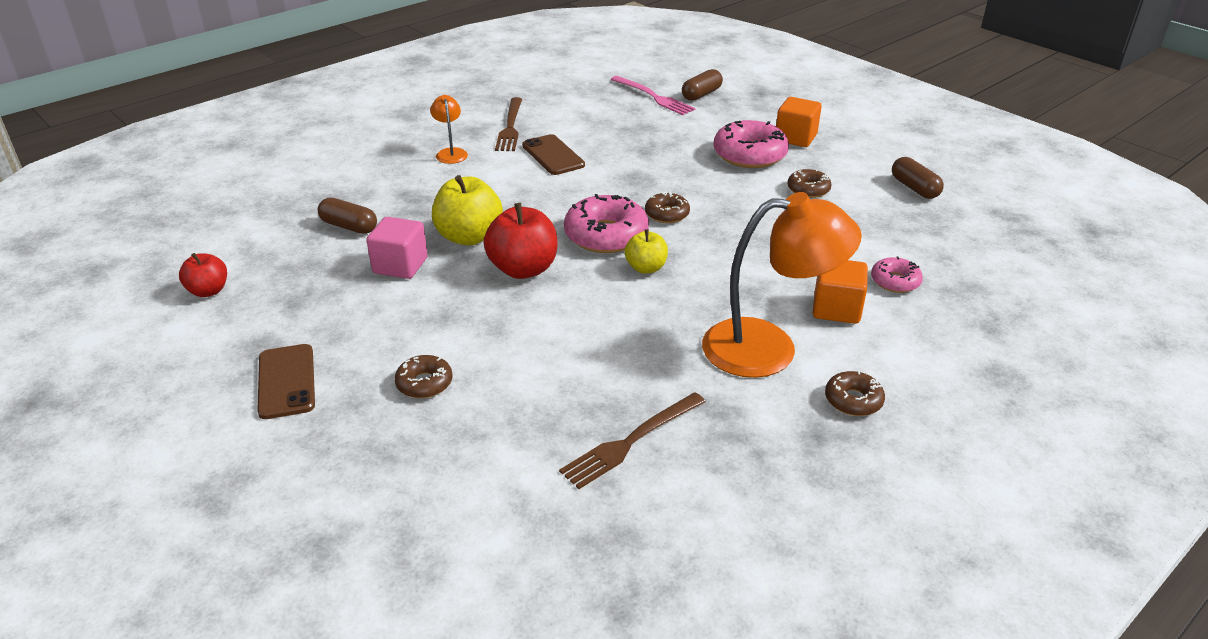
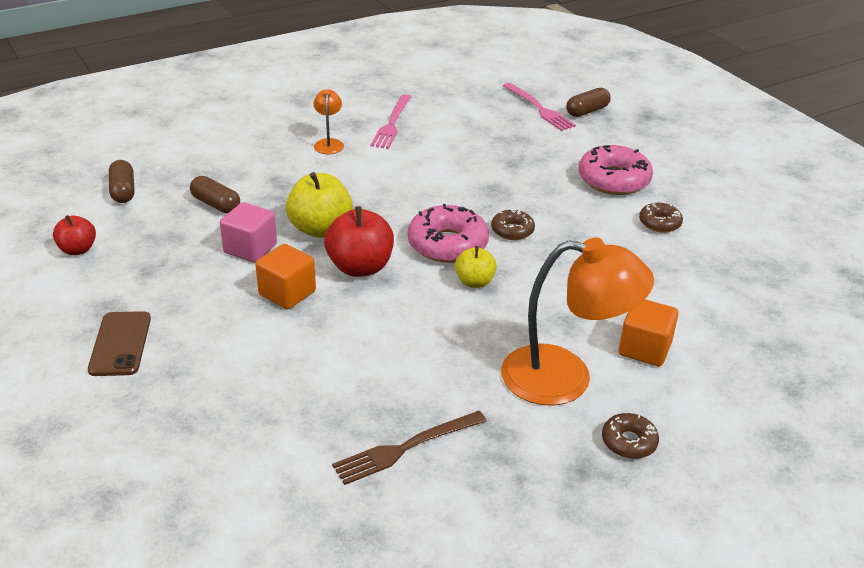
camera: 10 degrees right, 0 degrees up
brown donut [395,355,453,398] -> none
brown fork [495,97,522,151] -> pink fork [370,94,411,149]
brown phone [522,134,585,175] -> none
orange cube [776,97,822,147] -> orange cube moved to [255,244,316,309]
pink donut [871,256,923,293] -> none
brown capsule [892,157,944,199] -> brown capsule moved to [109,160,135,203]

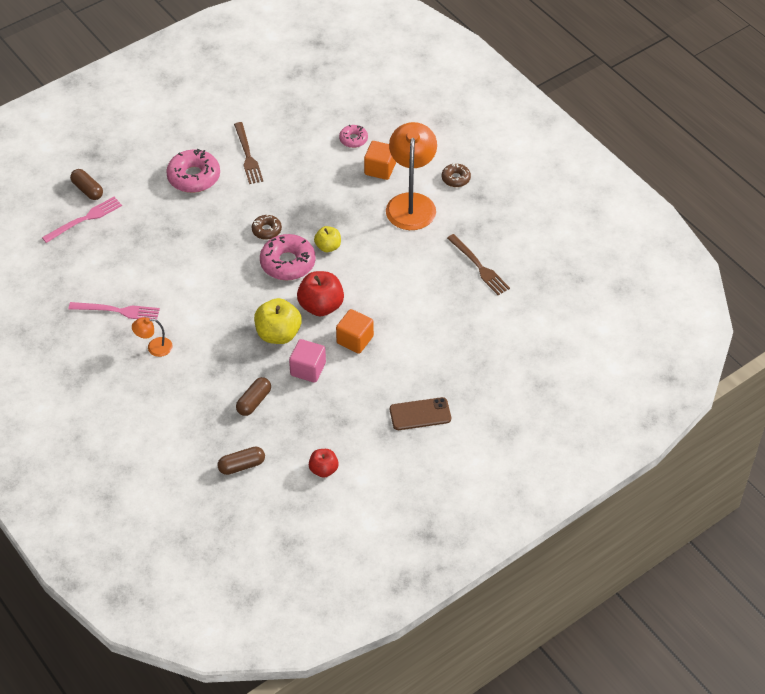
camera: 95 degrees left, 15 degrees up
brown donut [639,203,683,233] -> brown fork [234,122,263,184]
none -> pink donut [339,125,368,148]

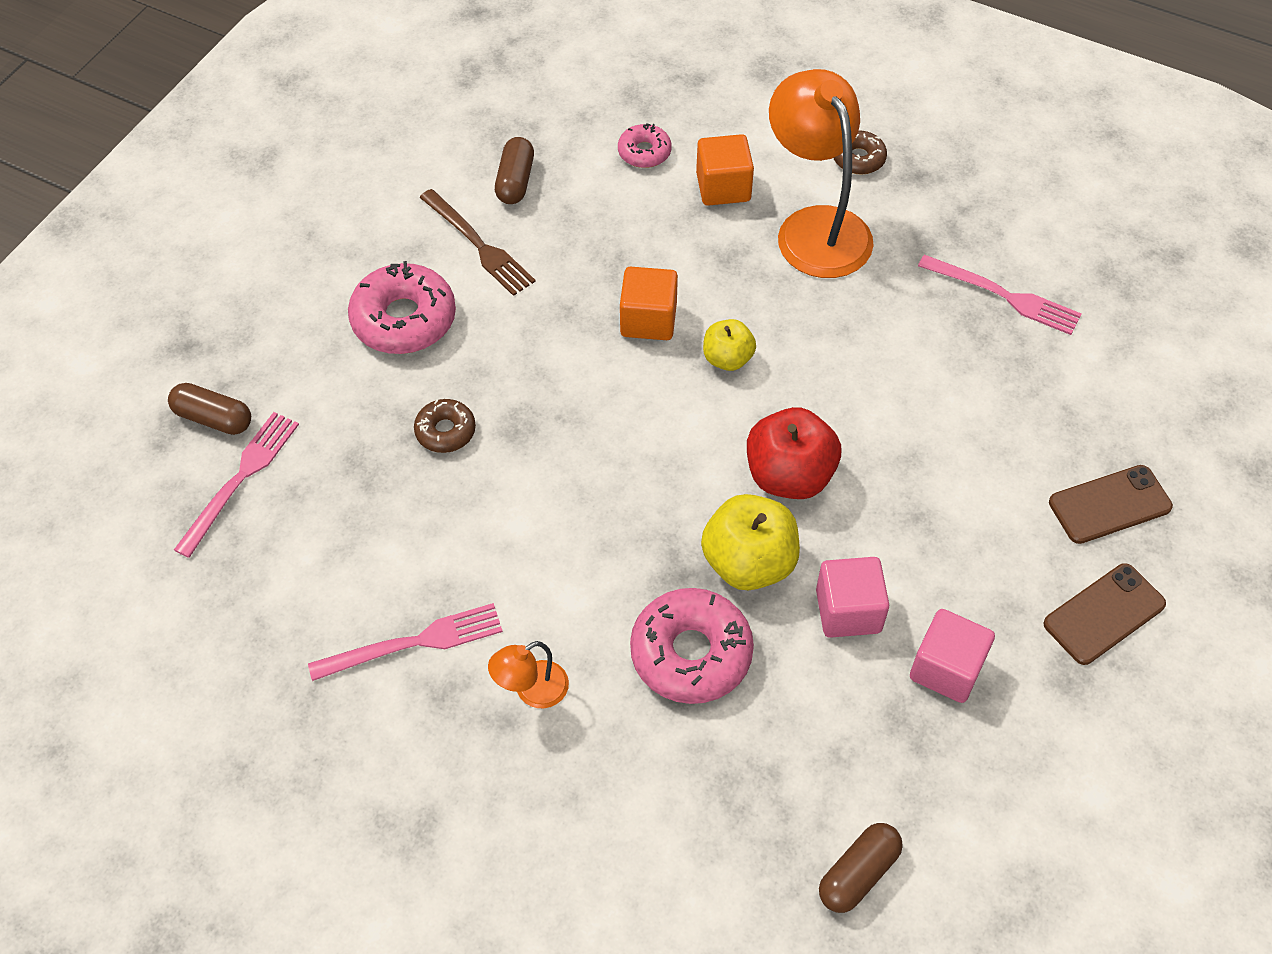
camera: 25 degrees left, 5 degrees up
brown capsule [236,377,271,416] -> brown capsule moved to [495,137,534,204]
brown donut [251,214,282,240] -> brown donut moved to [414,399,476,453]
pink donut [260,234,316,280] -> pink donut moved to [630,588,754,704]
red apple [309,449,339,478] -> none
orange cube [336,309,374,354] -> orange cube moved to [620,267,678,340]
brown fork [447,234,510,295] -> pink fork [918,255,1082,335]
none -> pink cube [910,609,995,703]
none -> brown phone [1049,465,1173,544]

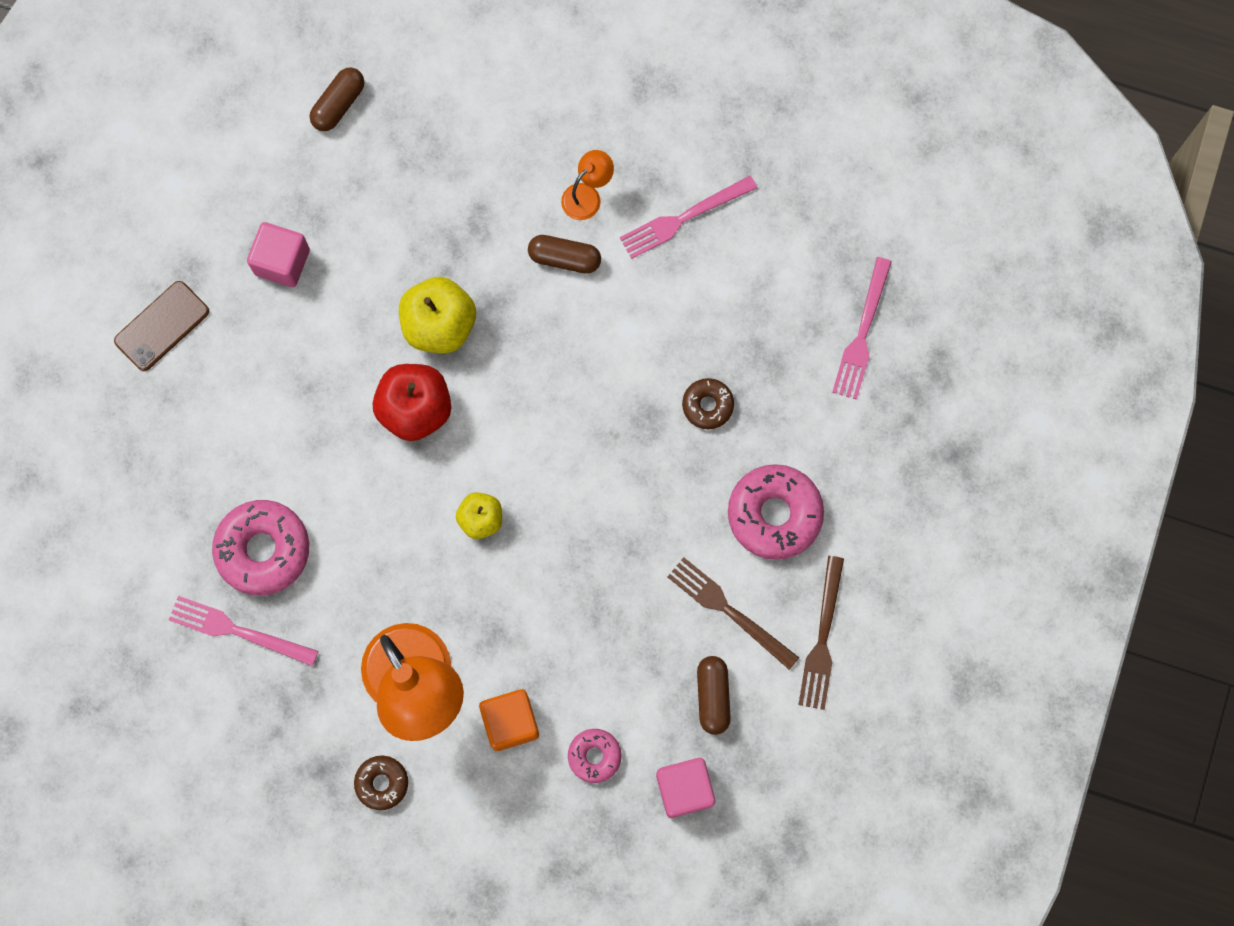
camera: 170 degrees right, 20 degrees up
brown capsule [168,383,251,435] -> brown capsule moved to [528,235,601,274]
orange cube [620,267,678,340] -> none
pink donut [630,588,754,704] -> pink donut moved to [212,500,309,596]
pink cube [816,557,889,638] -> pink cube moved to [656,758,715,818]
brown phone [1049,465,1173,544] -> none
none -> brown fork [799,556,844,710]

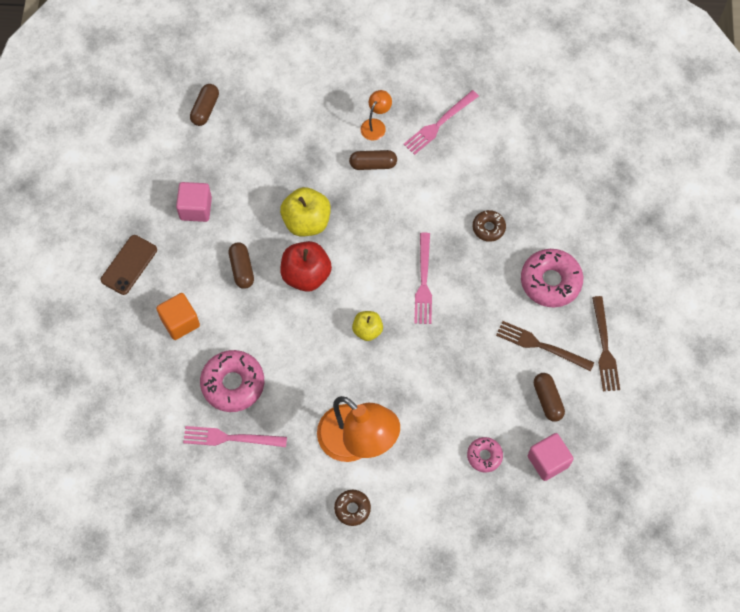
camera: 15 degrees left, 10 degrees down
orange cube [479,689,539,751] -> orange cube moved to [156,293,200,340]
pink fork [832,257,892,400] -> pink fork moved to [414,232,432,324]
none -> brown capsule [229,242,254,289]

